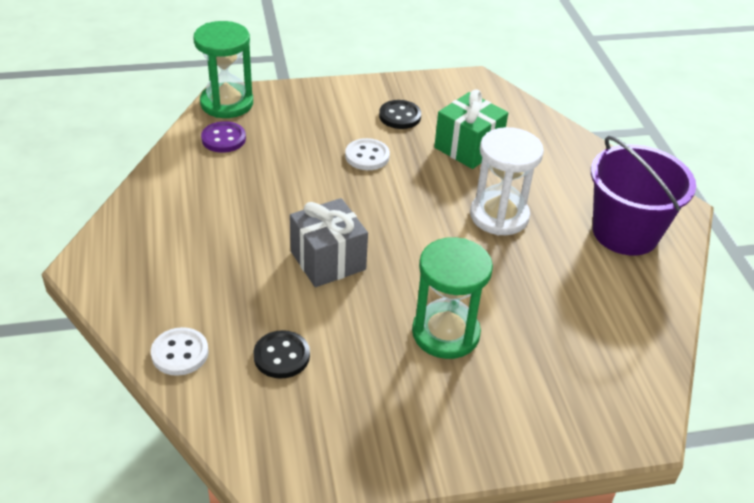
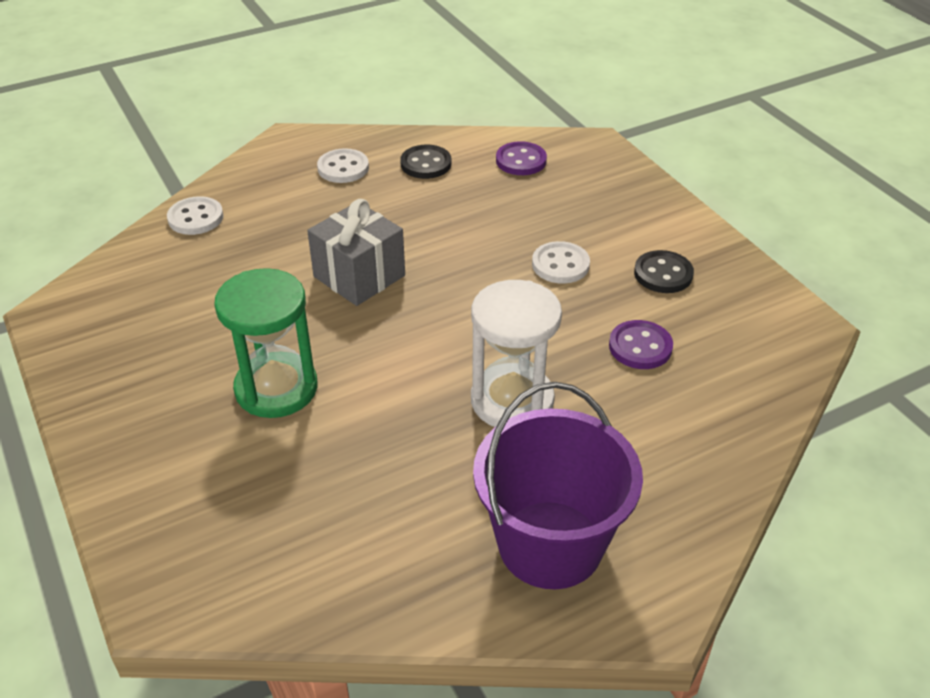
camera: 75 degrees right, 0 degrees up
green hourglass [193,21,253,118] -> none
black button [253,330,310,379] -> black button moved to [400,145,451,179]
green gift [434,89,508,169] -> purple button [609,320,673,369]
none -> white button [317,148,369,183]

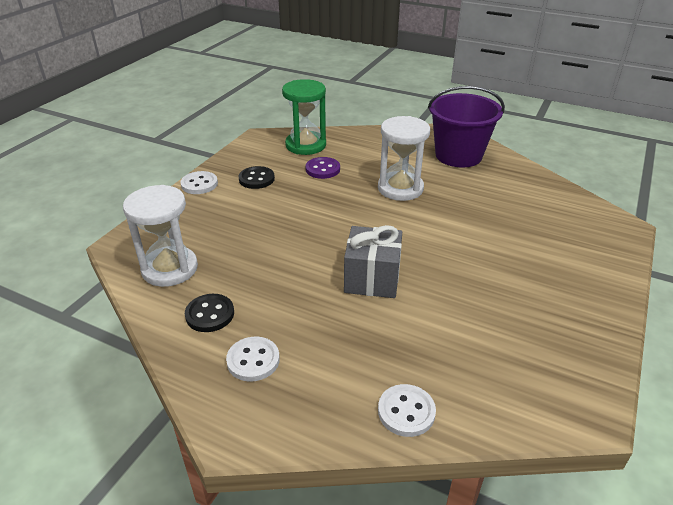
camera: 125 degrees left, 5 degrees down
green hourglass [214,268,317,418] -> green hourglass moved to [282,79,326,155]
purple button [496,141,547,175] -> white hourglass [123,185,198,287]
white button [532,241,590,284] -> white button moved to [180,171,218,194]

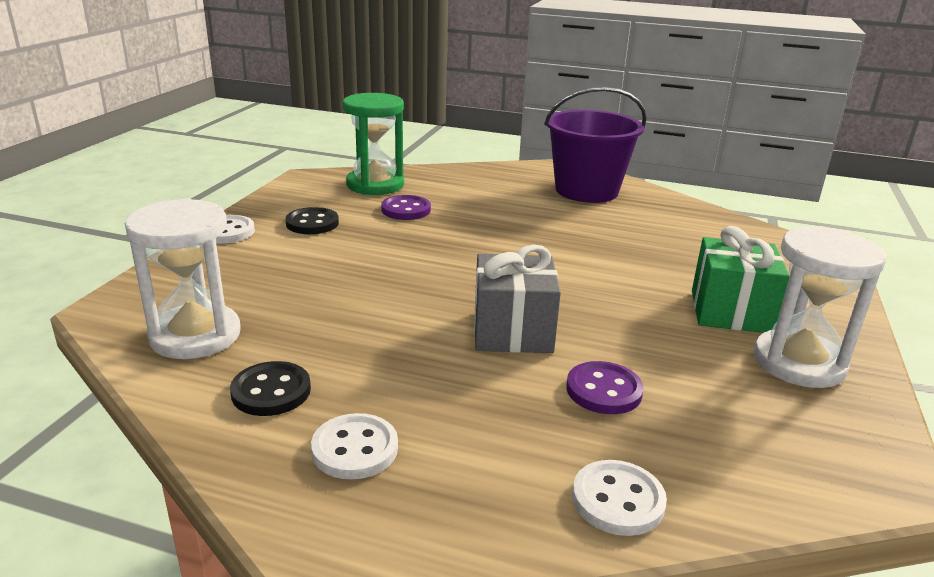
camera: 10 degrees left, 10 degrees down
white hourglass [378,116,430,201] -> white hourglass moved to [753,226,886,388]
none -> purple button [566,361,644,414]
none -> green gift [692,226,790,333]

